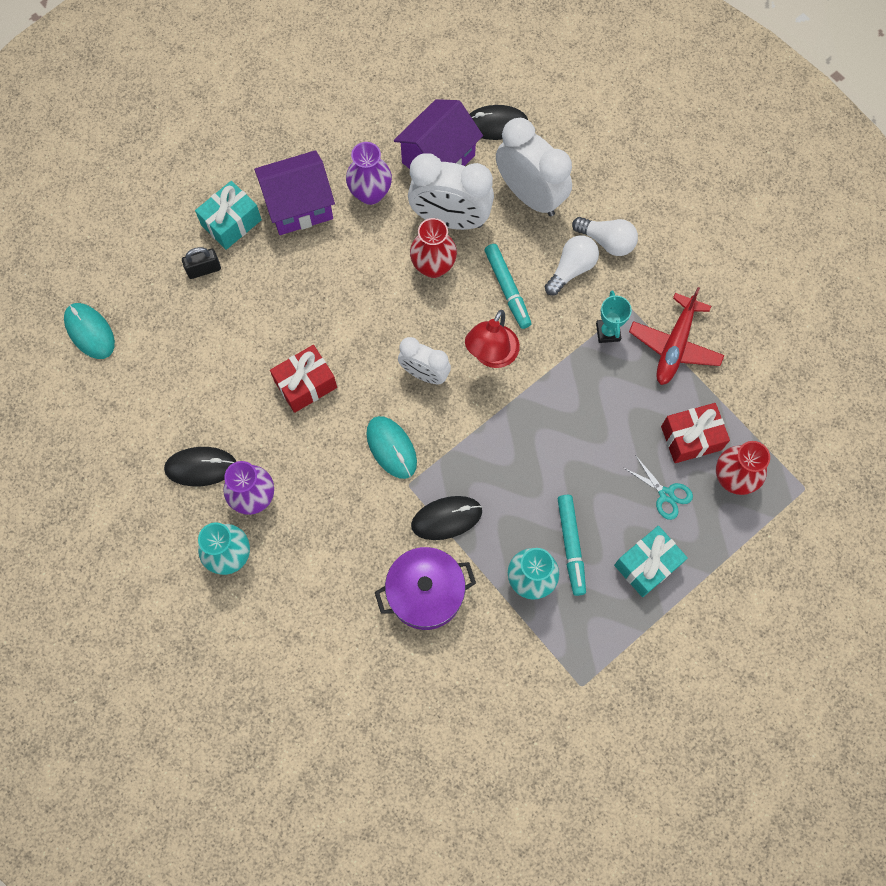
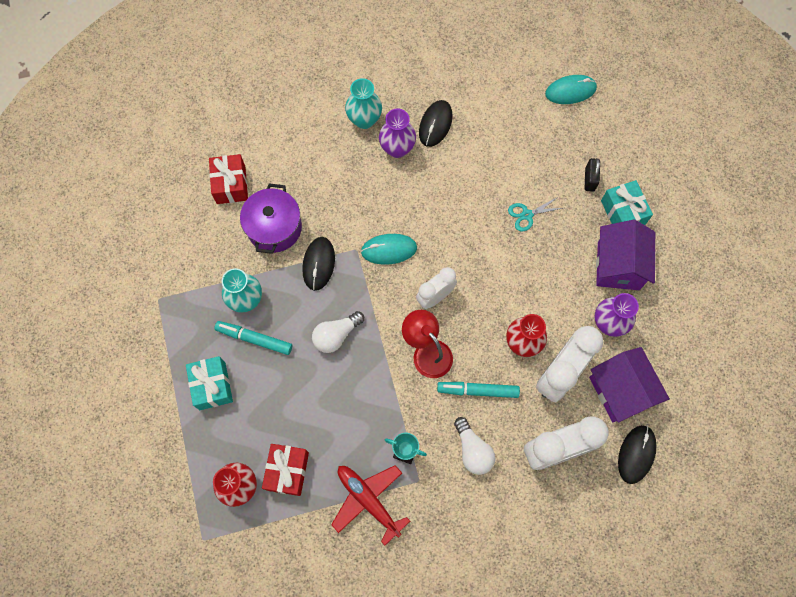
camera: 115 degrees right, 0 degrees up
red gift [270,345,337,413] -> red gift moved to [209,154,248,204]
white light bulb [572,217,638,256] -> white light bulb moved to [312,311,364,353]
turquoise scissors [624,455,693,520] -> turquoise scissors moved to [508,197,563,232]

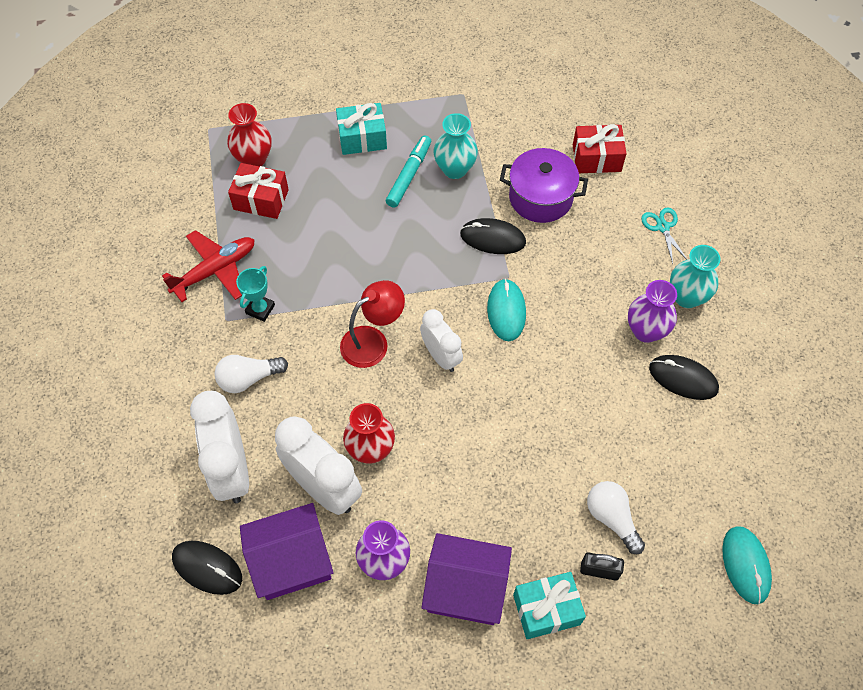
camera: 95 degrees right, 10 degrees down
white light bulb [312,311,364,353] -> white light bulb moved to [587,481,645,554]
turquoise marker [437,382,520,398] -> none
turquoise scissors [508,197,563,232] -> turquoise scissors moved to [641,207,687,264]

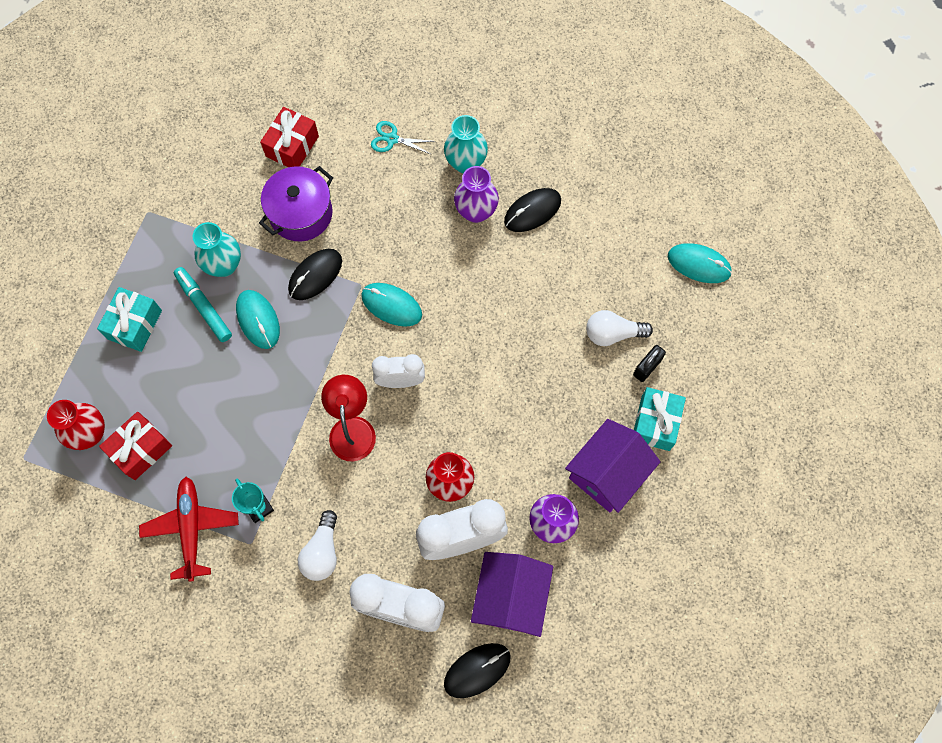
camera: 60 degrees left, 10 degrees up
none -> turquoise mouse [236,290,280,349]

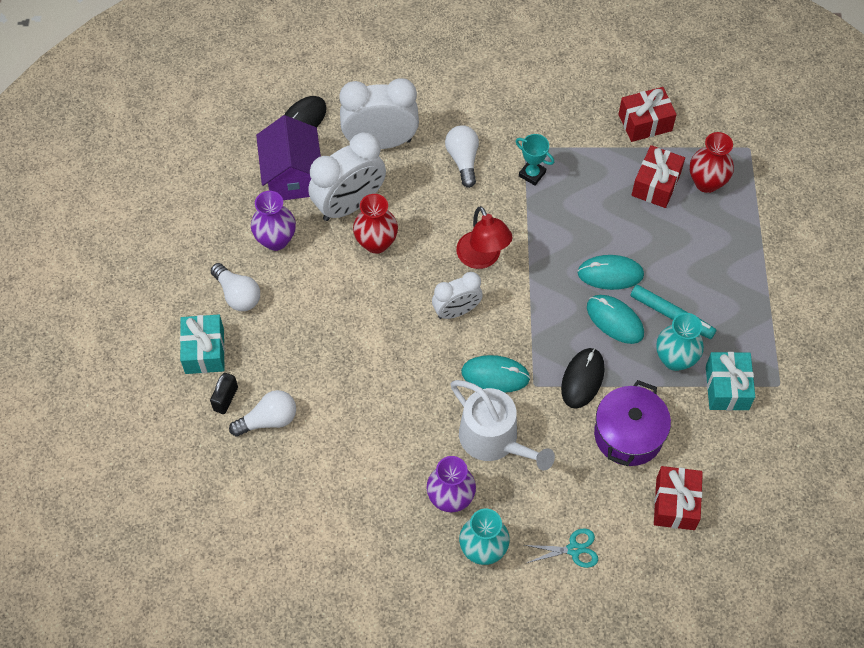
camera: 160 degrees right, 10 degrees down
turquoise gift [97,287,162,352] -> turquoise gift moved to [706,352,755,411]
red plane [139,477,239,582] -> none
black mouse [504,188,561,232] -> none
purple house [565,419,661,513] -> white light bulb [210,263,260,311]
turquoise mouse [668,243,732,283] -> turquoise mouse moved to [577,255,644,290]
none -> white watering can [451,380,555,470]
none -> red gift [619,87,677,142]

